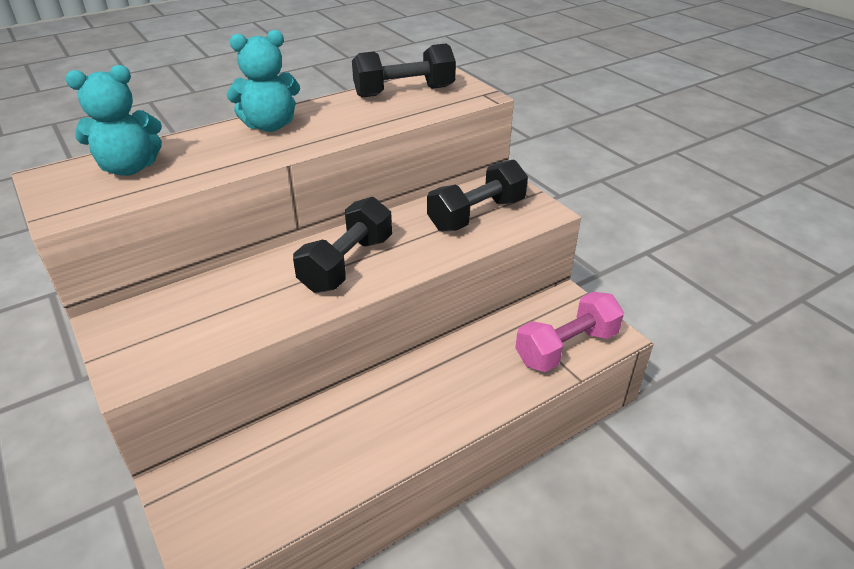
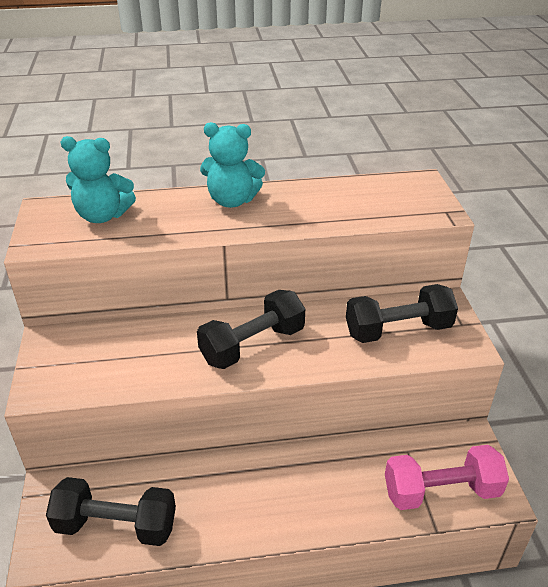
camera: 25 degrees right, 0 degrees up
black dumbbell [352,43,456,98] -> black dumbbell moved to [46,477,176,546]

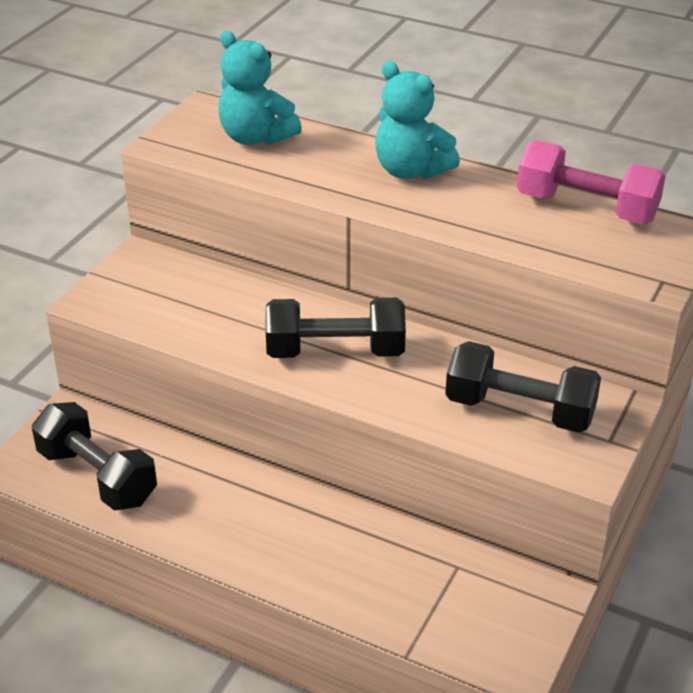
camera: 35 degrees right, 0 degrees up
pink dumbbell [385,445,509,510] -> pink dumbbell moved to [517,140,666,224]

